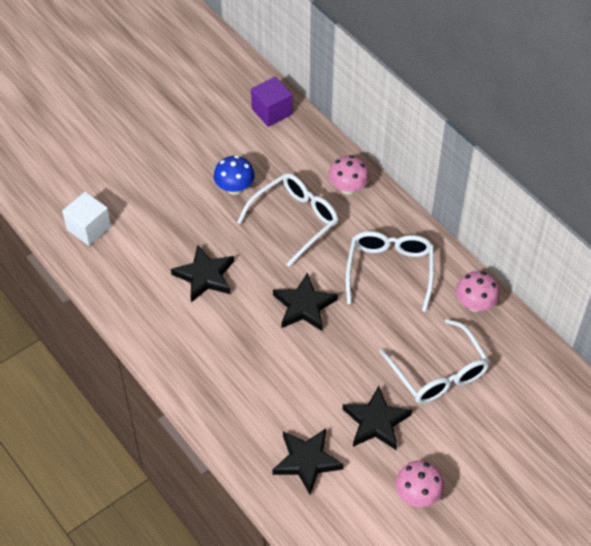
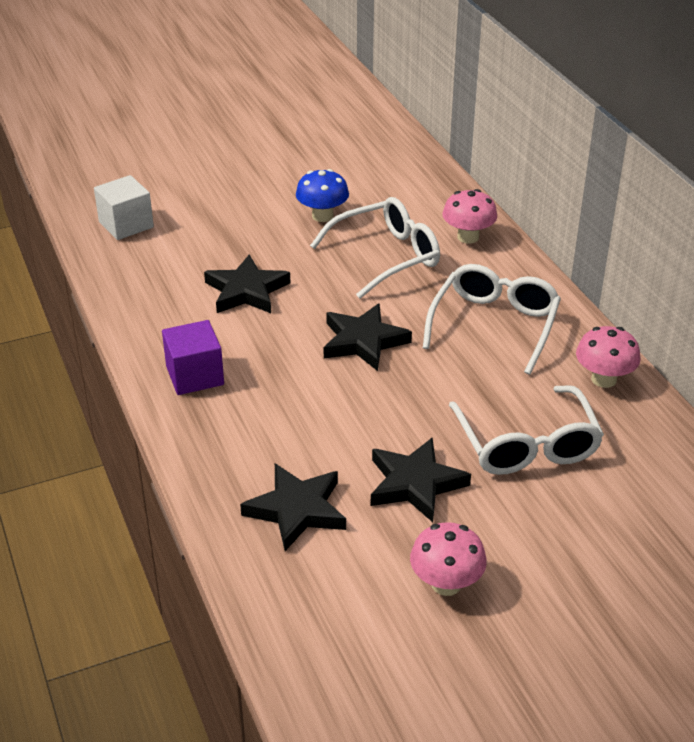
camera: 15 degrees right, 15 degrees down
purple cube [251,76,292,127] -> purple cube moved to [162,320,224,395]

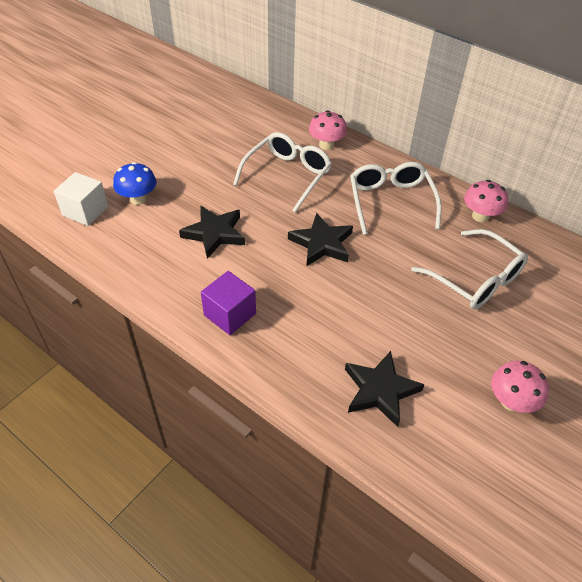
camera: 30 degrees left, 10 degrees up
blue mushroom [296,169,349,222] -> blue mushroom moved to [113,162,157,205]
black star [371,438,471,522] -> none

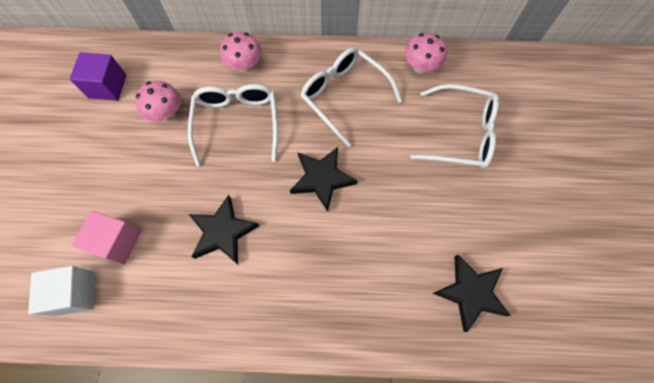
camera: 35 degrees left, 20 degrees up
blue mushroom [113,162,157,205] -> pink cube [71,211,141,265]
purple cube [201,271,256,335] -> purple cube moved to [70,52,127,101]
pink mushroom [491,361,549,413] -> pink mushroom moved to [135,81,181,122]

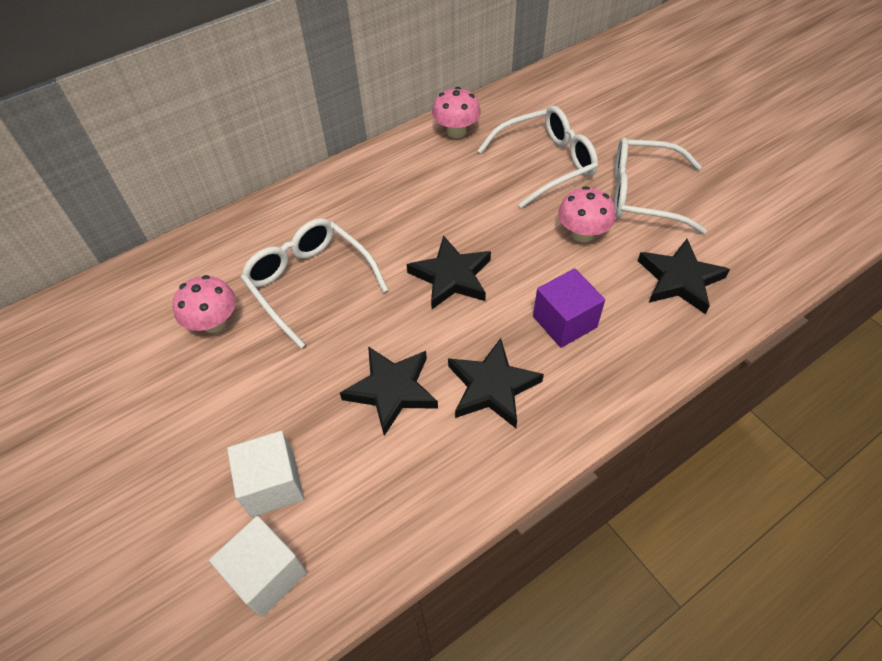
camera: 35 degrees left, 15 degrees down
purple cube [70,52,127,101] -> purple cube moved to [533,269,605,348]
pink cube [71,211,141,265] -> white cube [227,431,304,517]
pink mushroom [220,32,262,73] -> pink mushroom moved to [558,186,615,242]
white glasses [300,47,402,147] -> white glasses moved to [614,137,707,234]
none -> black star [448,338,544,428]

